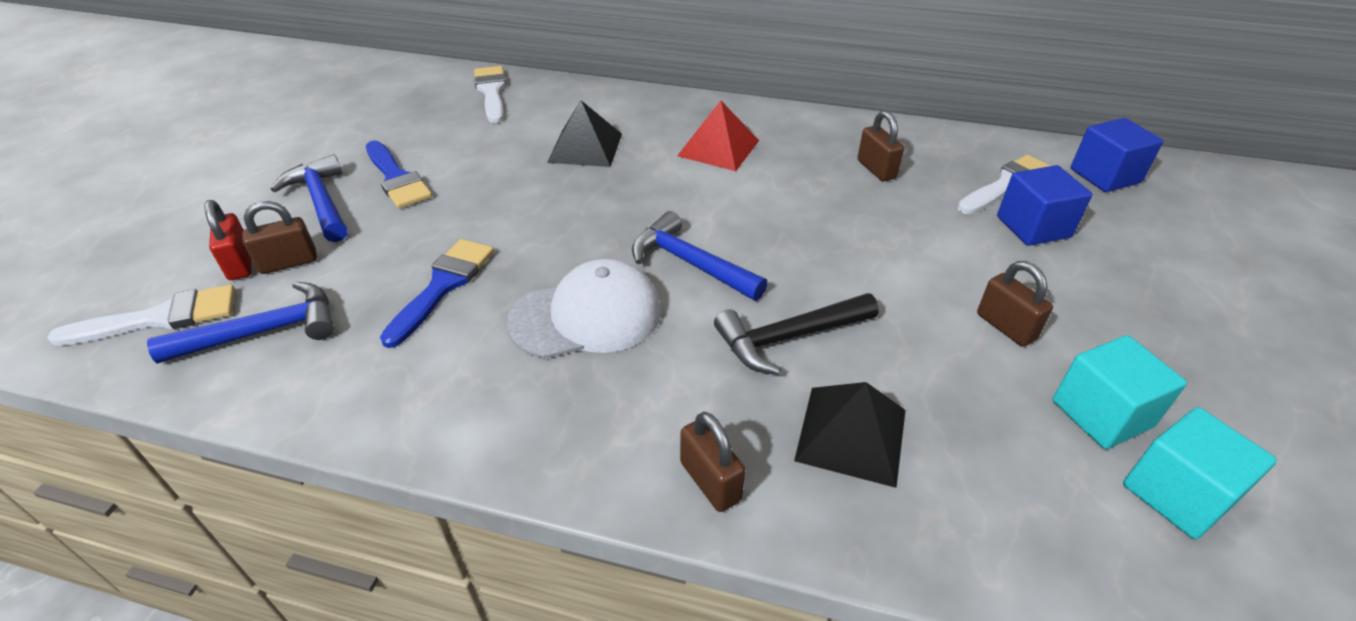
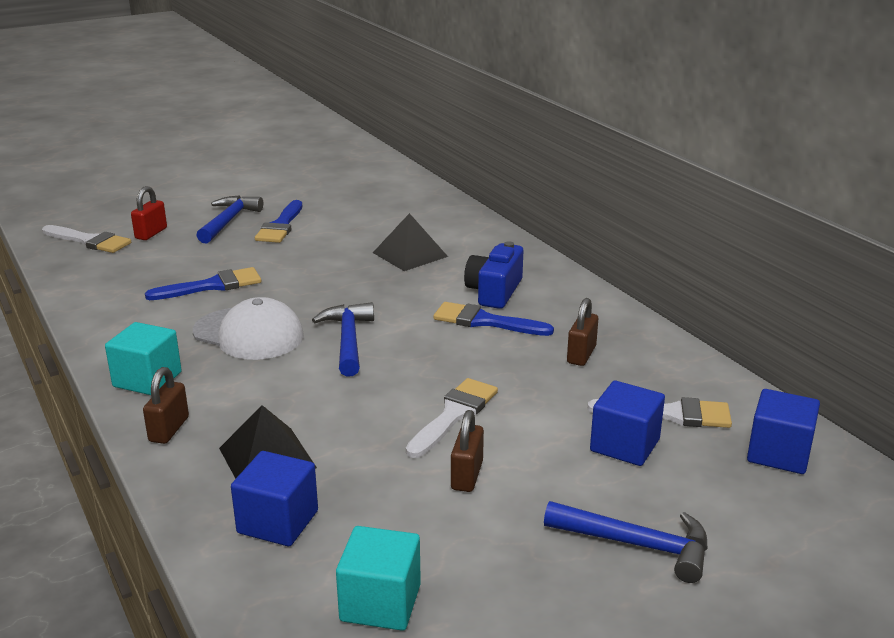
camera: 45 degrees right, 15 degrees down
blue hammer [147,282,334,364] -> blue hammer moved to [544,501,708,583]
brown padlock [242,201,317,274] -> none
white brush [474,66,506,123] -> white brush moved to [406,378,498,458]
red pyramid [677,101,759,171] -> blue camera [464,241,523,309]
black hammer [714,293,879,375] -> none
turquoise cube [1052,335,1187,449] -> turquoise cube moved to [105,322,182,395]
none -> blue cube [231,451,318,546]
none -> blue brush [433,302,554,336]

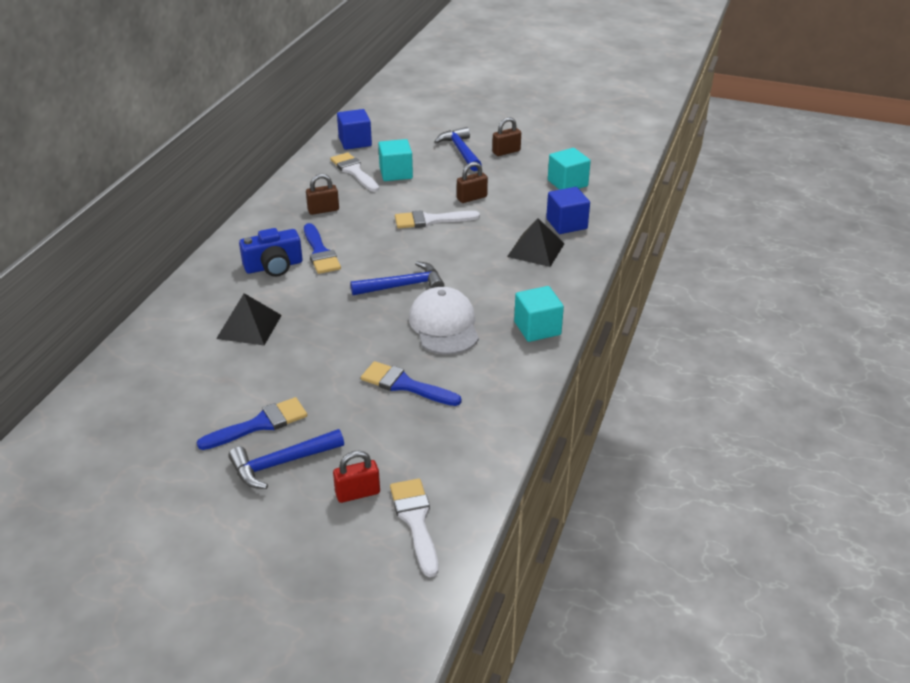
camera: 130 degrees left, 10 degrees up
brown padlock [143,367,189,444] -> brown padlock moved to [492,117,521,156]
blue hammer [312,302,374,377] -> blue hammer turned 150 degrees counterclockwise [350,261,444,295]
blue cube [590,381,665,466] -> turquoise cube [378,139,413,181]

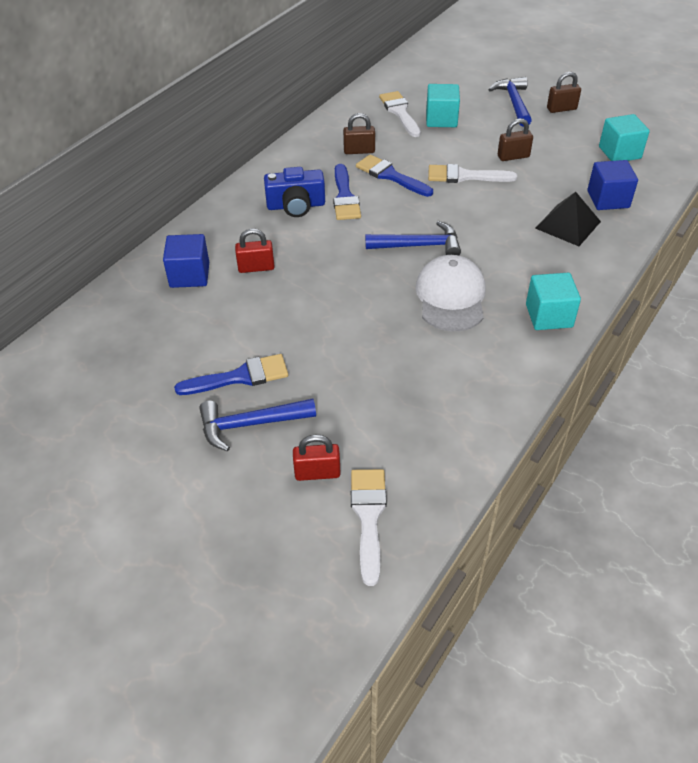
camera: 15 degrees right, 10 degrees up
black pyramid [216,293,282,345] -> red padlock [235,229,275,273]
blue cube [337,109,372,150] -> blue cube moved to [163,234,209,288]
blue brush [361,361,462,406] -> blue brush moved to [356,154,433,197]

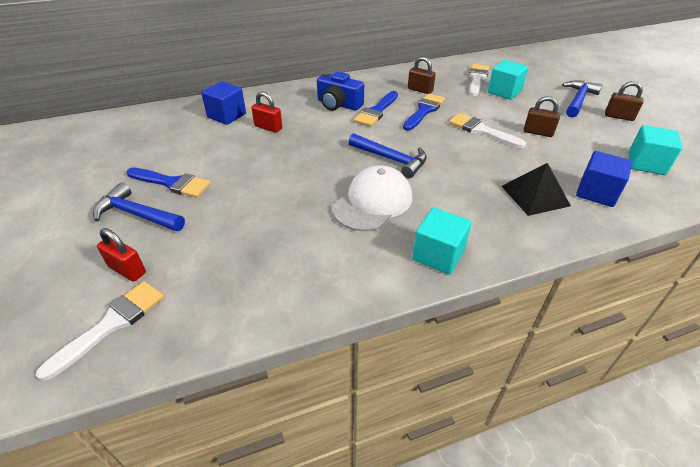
camera: 35 degrees right, 5 degrees down
blue brush [356,154,433,197] -> blue brush turned 45 degrees clockwise [403,93,445,131]

